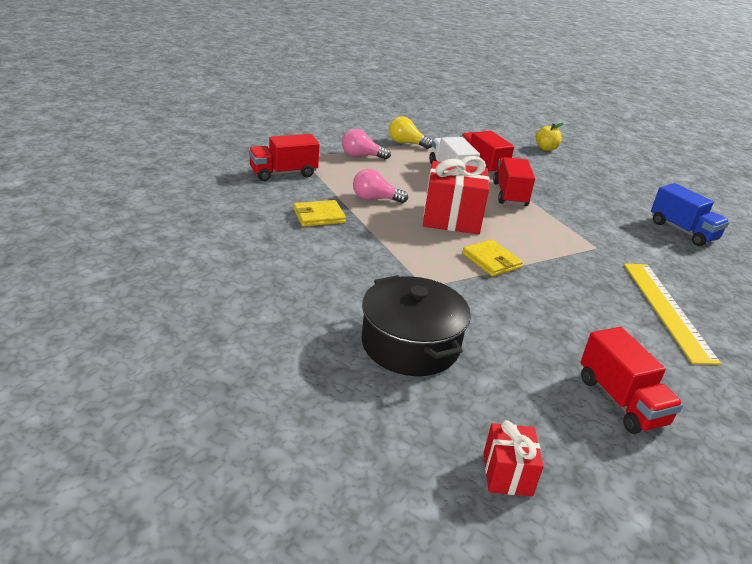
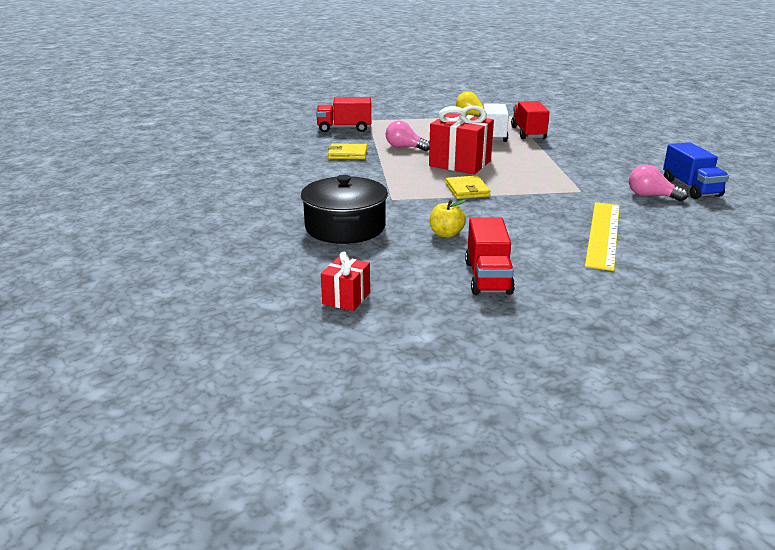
camera: 25 degrees right, 5 degrees down
pink light bulb [342,129,391,160] -> pink light bulb moved to [629,164,688,201]
red truck [493,157,535,206] -> none
yellow apple [536,123,563,151] -> yellow apple moved to [430,199,466,238]

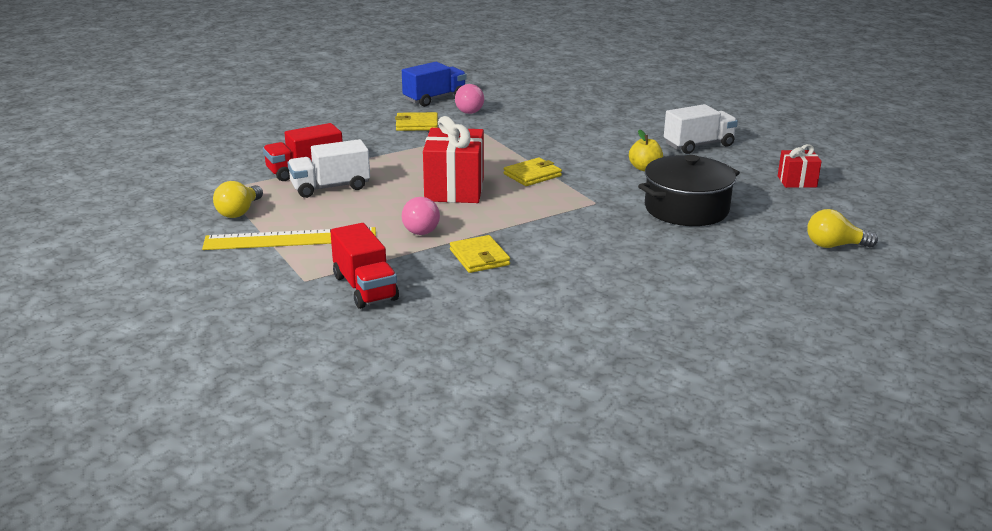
camera: 115 degrees left, 0 degrees up
red truck [465,217,515,295] -> white truck [664,104,738,154]
yellow ruler [585,202,620,271] -> yellow ruler moved to [202,227,376,250]
none -> yellow wallet [395,112,438,131]
none -> yellow light bulb [807,209,878,248]

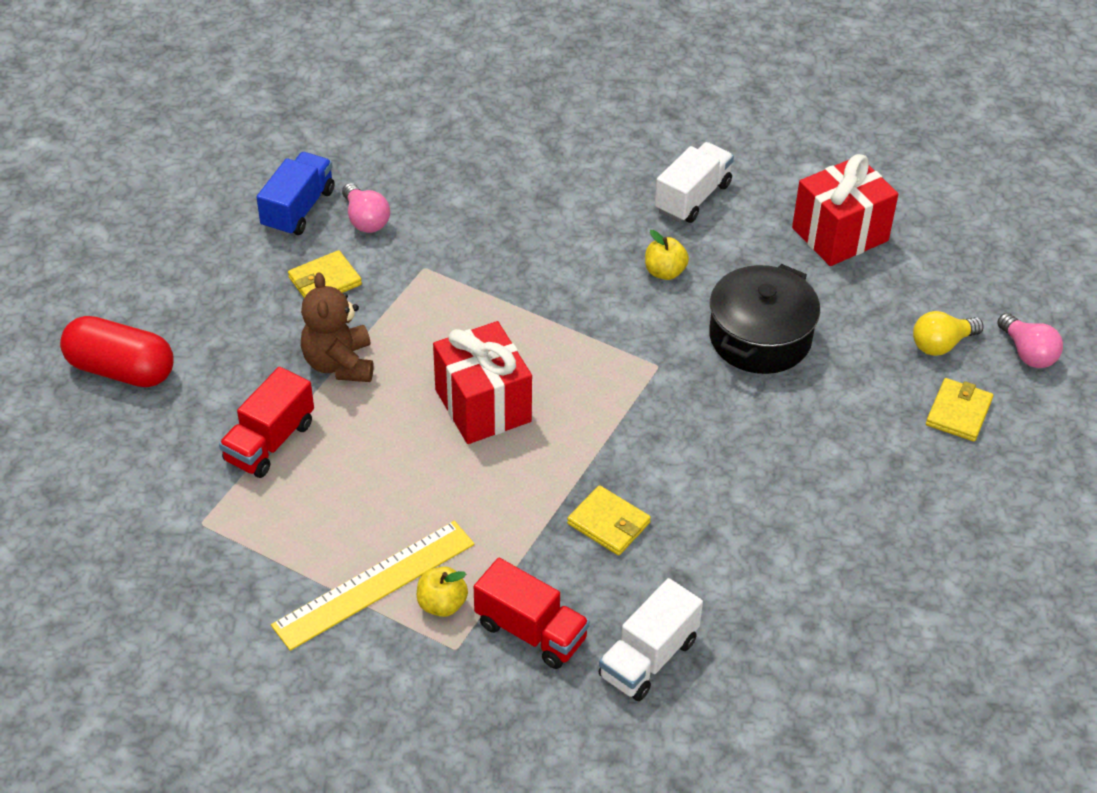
camera: 30 degrees left, 20 degrees up
yellow light bulb [213,181,263,218] -> none
white truck [287,139,370,198] -> white truck moved to [599,578,703,701]
pink light bulb [402,197,440,235] -> pink light bulb moved to [997,313,1063,368]
yellow wallet [503,158,562,186] -> yellow wallet moved to [926,378,993,441]
red gift [778,144,822,188] -> red gift [792,154,898,266], size x1.85
none -> red capsule [60,316,174,387]
none -> brown teddy bear [301,272,373,382]
none -> yellow apple [417,566,468,617]

